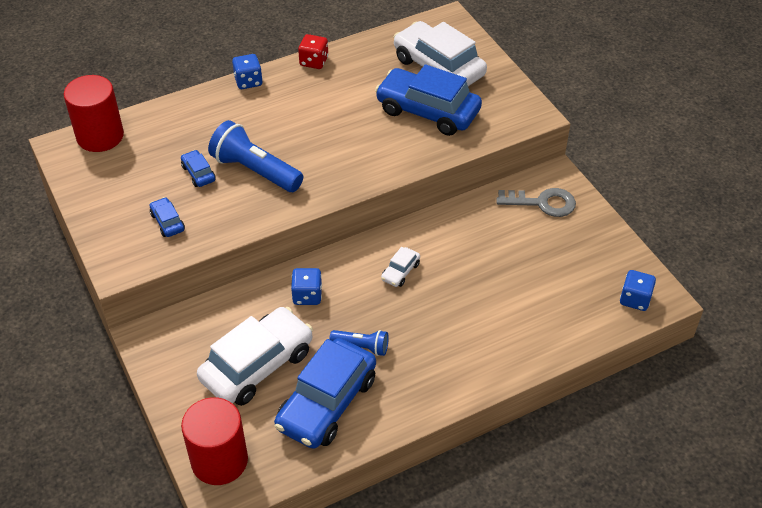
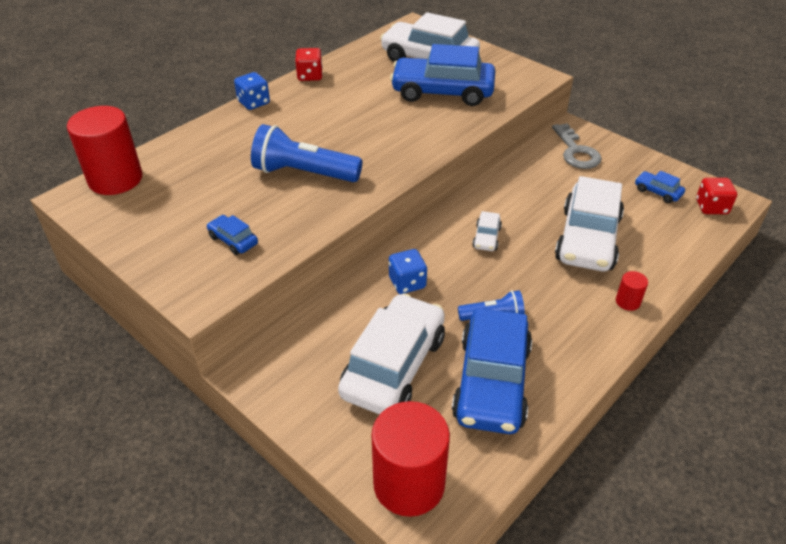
camera: 20 degrees left, 5 degrees down
blue car [181,150,216,187] -> blue car moved to [635,171,685,203]
grey key [496,188,576,217] -> grey key turned 90 degrees clockwise [552,123,602,169]
blue dice [620,270,656,311] -> red dice [696,178,737,214]
none -> white car [555,176,624,271]
none -> red cylinder [616,271,648,311]

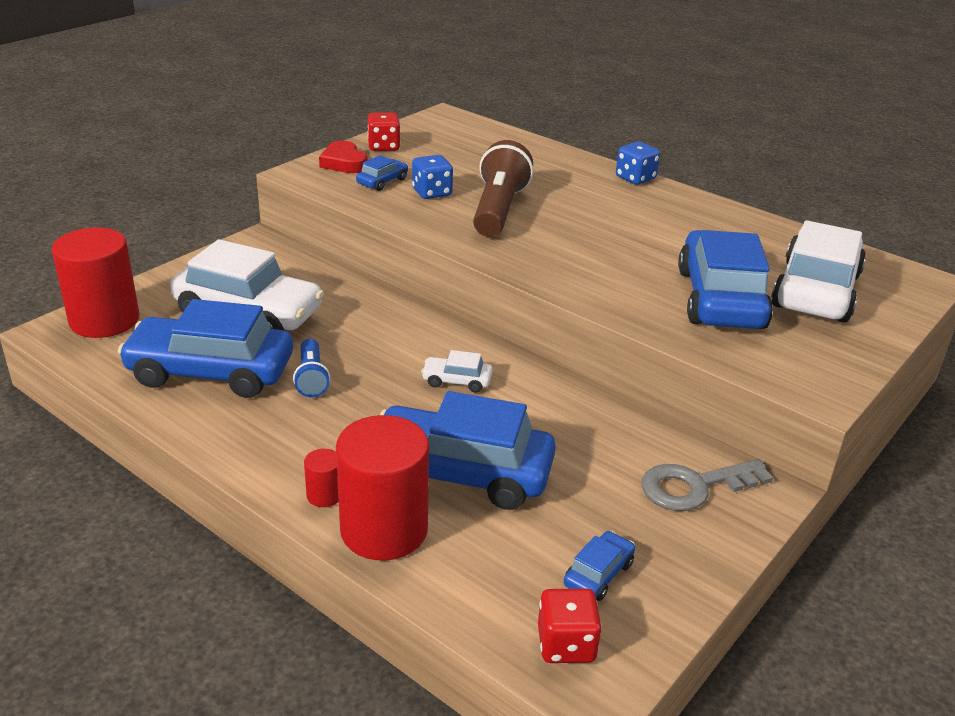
camera: 85 degrees right, 10 degrees down
red cylinder [67,106,143,195] -> red cylinder moved to [336,415,429,561]
blue flashlight [251,124,362,182] -> brown flashlight [473,140,533,237]
red dice [295,48,323,81] -> red dice moved to [368,113,400,151]
blue dice [389,249,427,294] -> blue dice moved to [412,155,453,199]
white car [555,176,624,271] -> blue car [380,391,556,510]
none -> red heart [319,141,368,173]

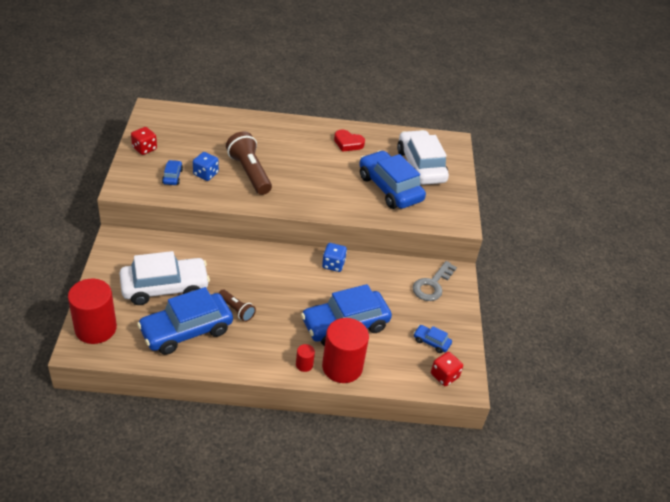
camera: 40 degrees left, 10 degrees up
blue flashlight [293,339,330,397] -> brown flashlight [219,290,256,322]
red heart [319,141,368,173] -> red heart moved to [334,129,365,152]
white car [421,350,493,393] -> none
blue car [564,531,635,601] -> blue car turned 60 degrees counterclockwise [414,325,452,353]
blue dice [616,142,660,185] -> blue dice moved to [322,243,347,272]

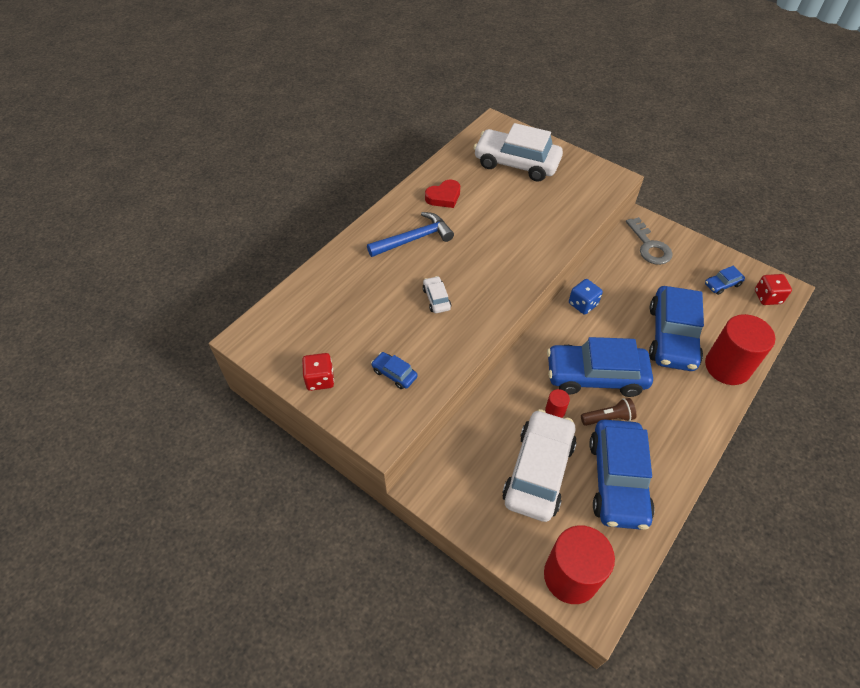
camera: 50 degrees left, 10 degrees up
blue dice [193,152,219,181] -> none
brown flashlight [226,131,272,195] -> white car [422,276,451,313]
red cylinder [296,344,315,372] -> red cylinder moved to [545,389,570,418]
blue car [359,150,426,209] -> blue car moved to [547,337,653,397]
none -> blue hammer [367,212,454,257]

